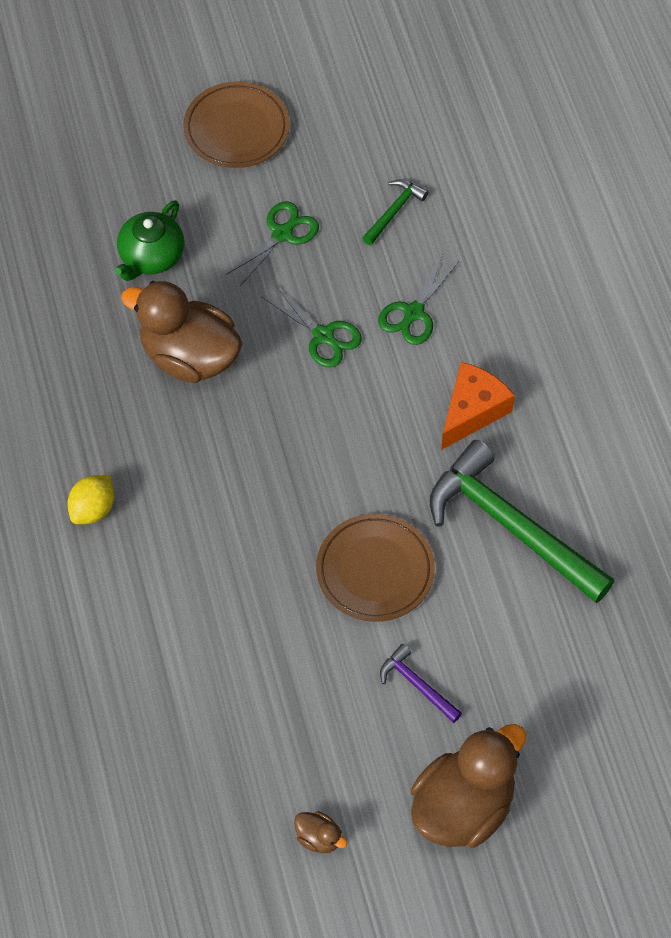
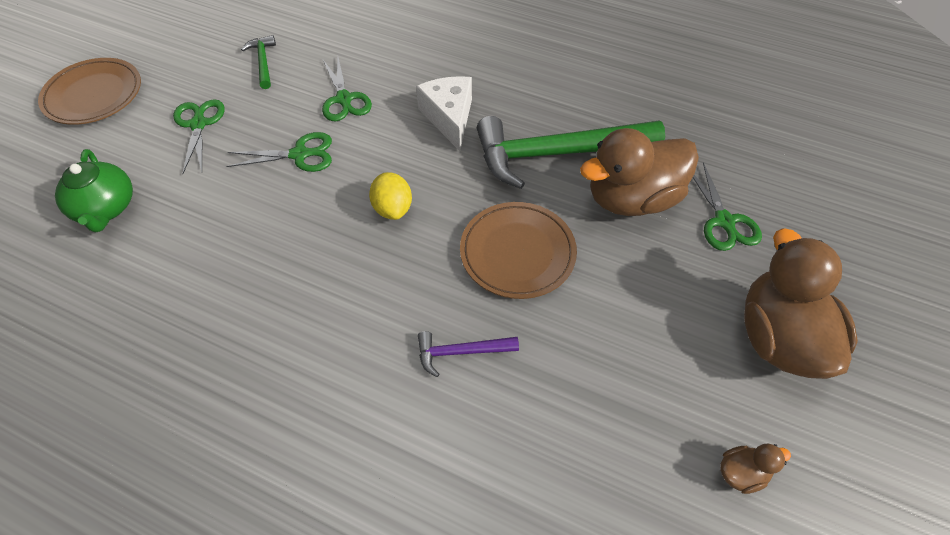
camera: 50 degrees left, 5 degrees down
yellow lemon [68,475,114,524] -> yellow lemon moved to [369,172,412,220]
brown duck [121,281,242,383] -> brown duck moved to [580,128,699,216]
purple hammer [380,644,462,723] -> purple hammer moved to [418,331,519,377]
orange cheese [441,362,515,450] -> white cheese [416,76,472,151]
none -> green scissors [693,162,762,251]

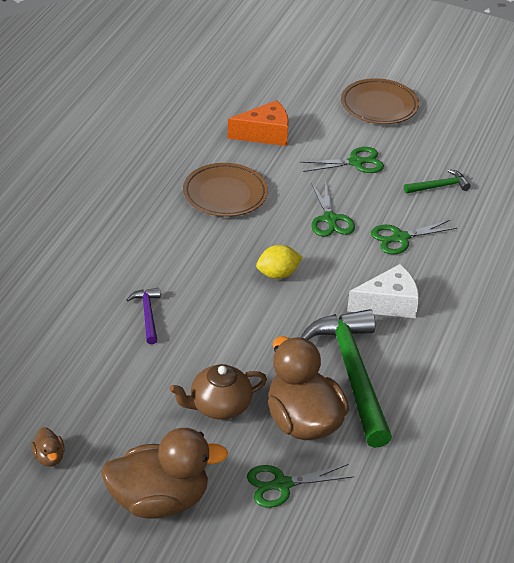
camera: 85 degrees right, 15 degrees down
green teapot [55,149,133,233] -> orange cheese [227,100,289,146]
brown plate [460,202,577,299] -> brown plate moved to [183,163,268,217]
none -> brown teapot [169,364,267,419]

